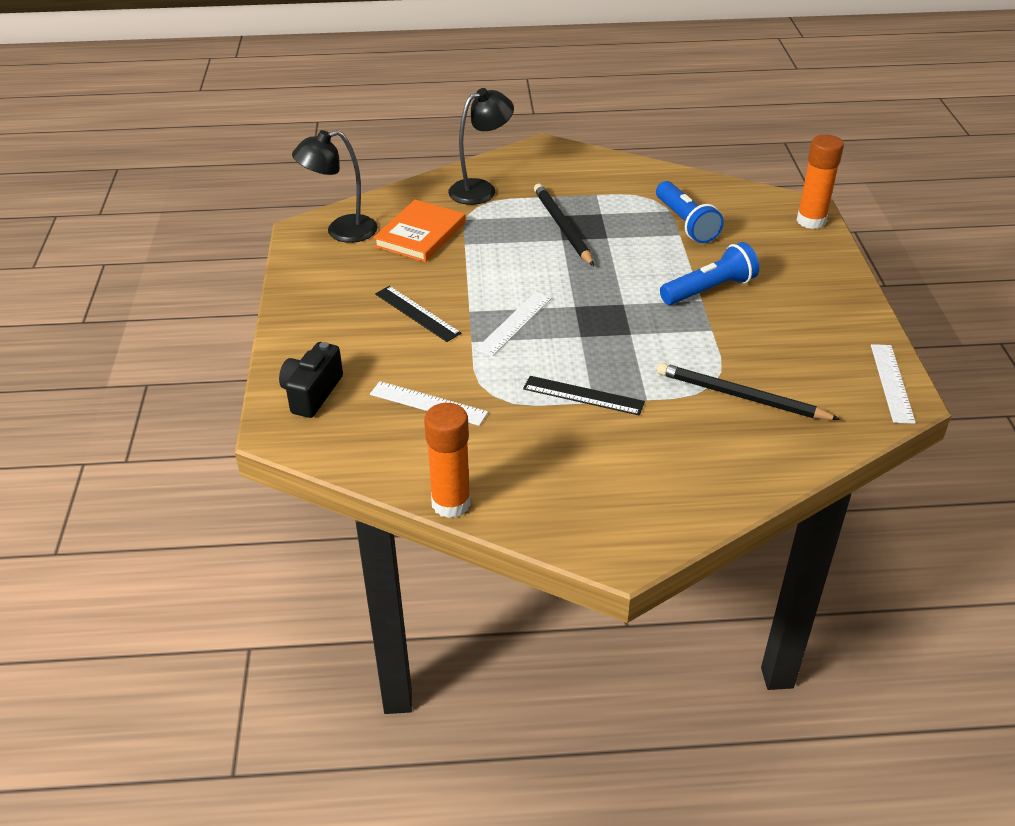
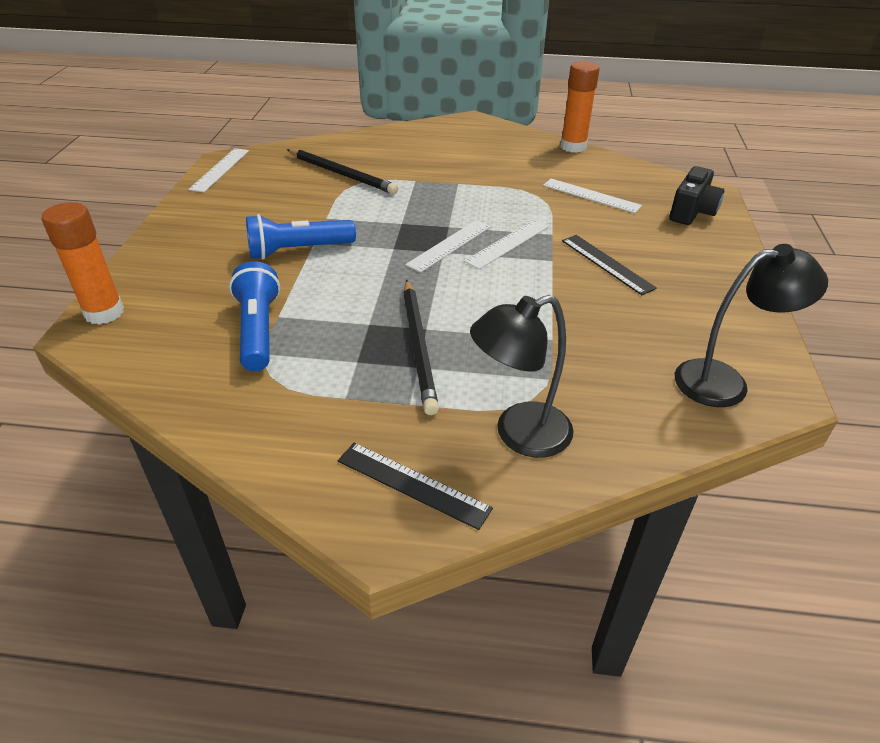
camera: 170 degrees left, 0 degrees up
orange book [373,200,465,262] -> none
black ruler [523,376,645,415] -> black ruler moved to [338,443,493,530]
none -> white ruler [405,220,491,273]

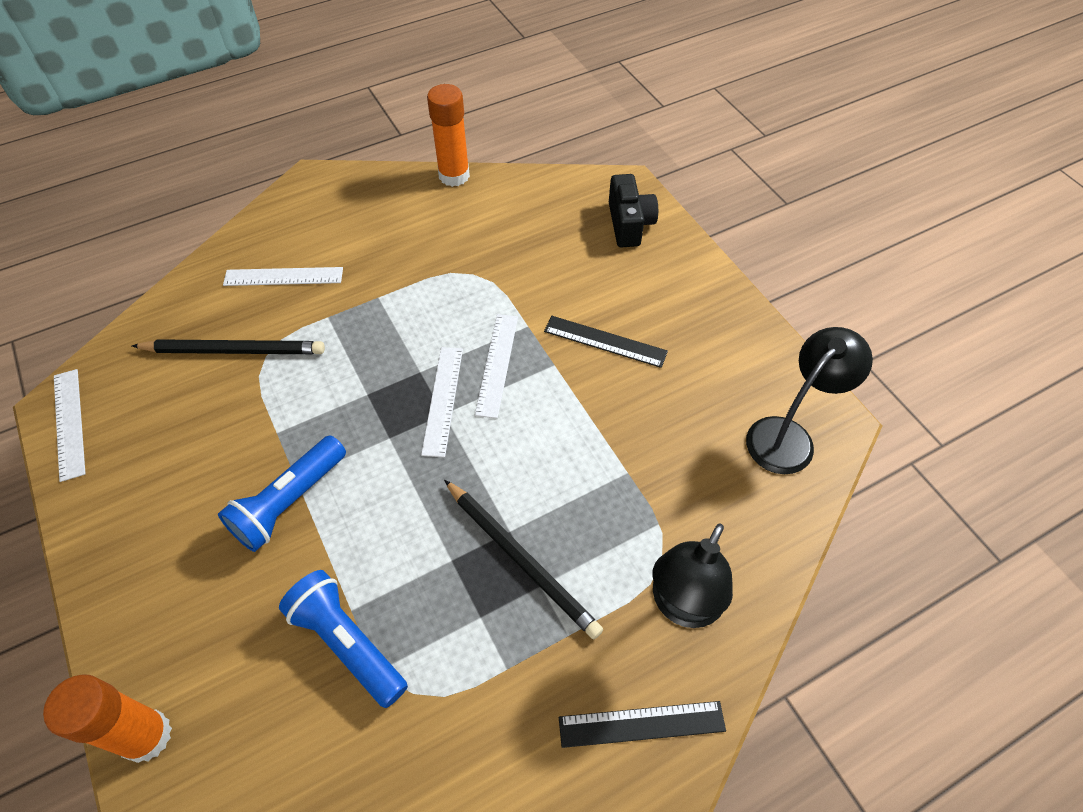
camera: 35 degrees left, 15 degrees up
white ruler [543,179,642,213] -> white ruler moved to [223,267,343,286]

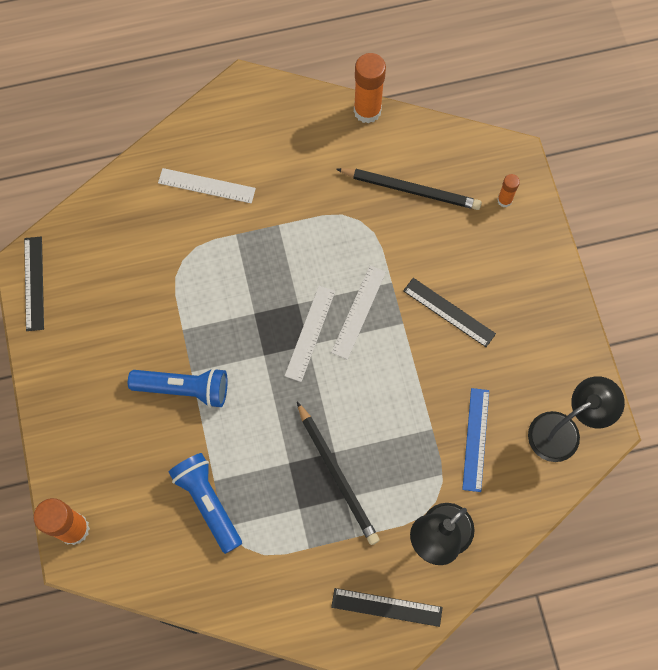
camera: 15 degrees right, 15 degrees up
white ruler [54,369,86,482] -> black ruler [24,237,44,331]
black pencil [132,339,325,354] -> black pencil moved to [336,168,482,210]
blue flashlight [218,435,346,552] -> blue flashlight turned 135 degrees counterclockwise [128,368,228,408]
black camera [609,174,658,247] -> orange glue stick [497,174,520,207]
none -> blue ruler [462,388,489,492]

